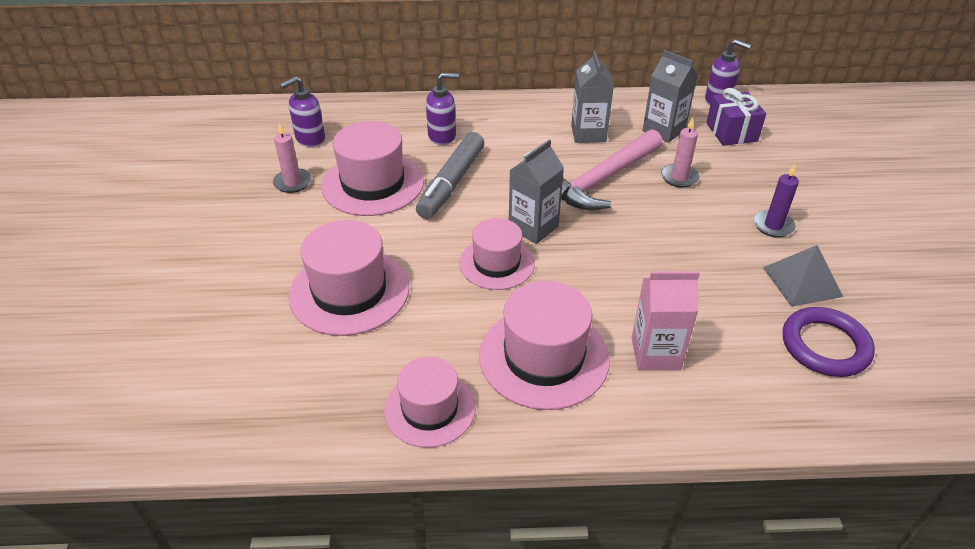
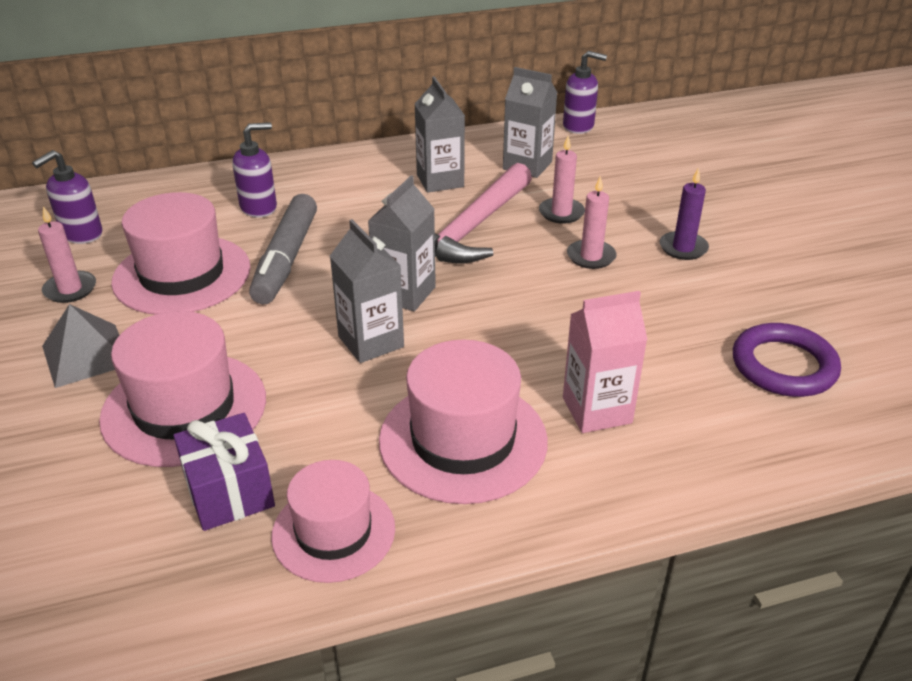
camera: 15 degrees left, 5 degrees down
pink hat [459,218,535,290] -> grey carton [330,219,404,363]
purple gift [706,88,766,146] -> purple gift moved to [173,413,275,531]
grey pyramid [763,245,843,307] -> grey pyramid moved to [42,304,119,388]
none -> pink candle [567,176,617,269]

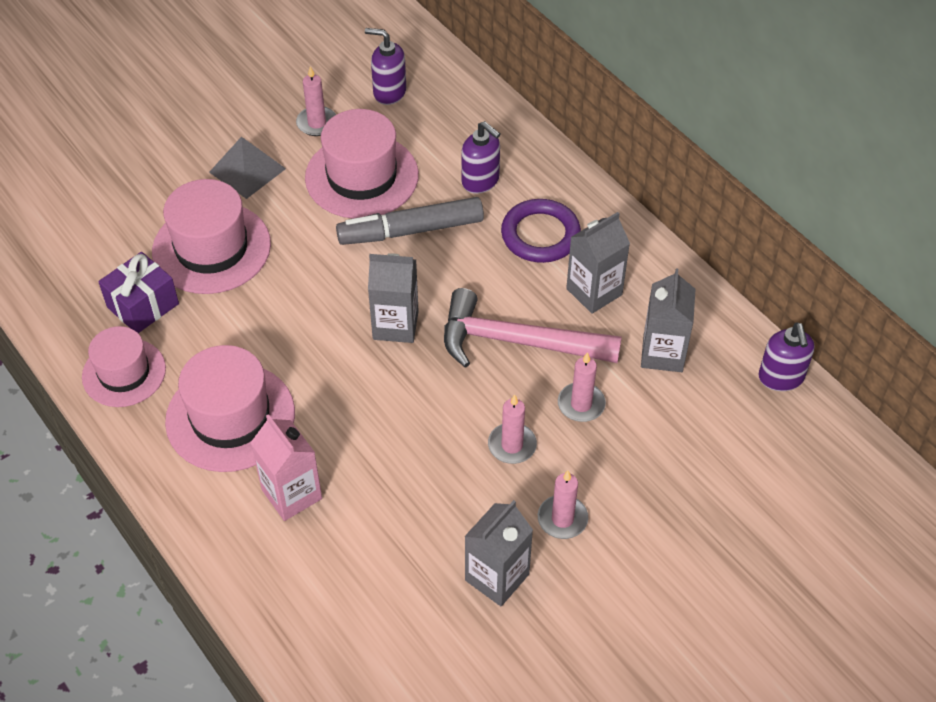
camera: 70 degrees right, 15 degrees up
grey carton [330,219,404,363] -> grey carton moved to [464,500,533,606]
purple candle [660,168,709,260] -> pink candle [538,471,588,539]
purple ring [733,323,841,397] -> purple ring moved to [501,199,581,263]

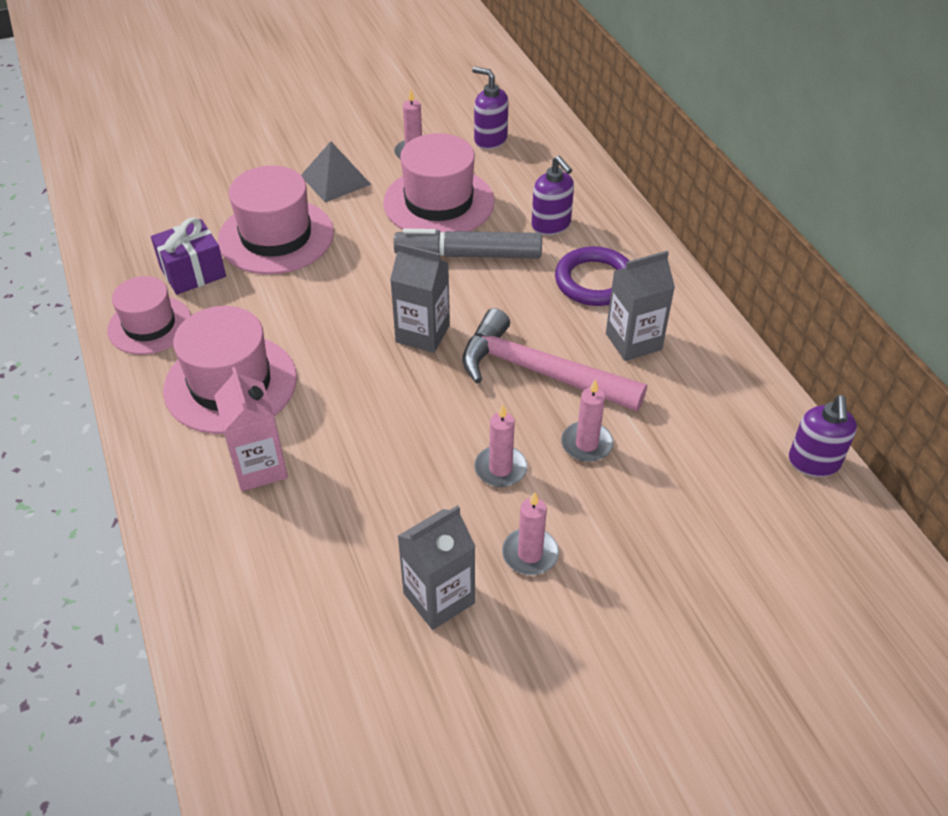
camera: 15 degrees right, 5 degrees down
grey carton [641,268,696,372] -> none

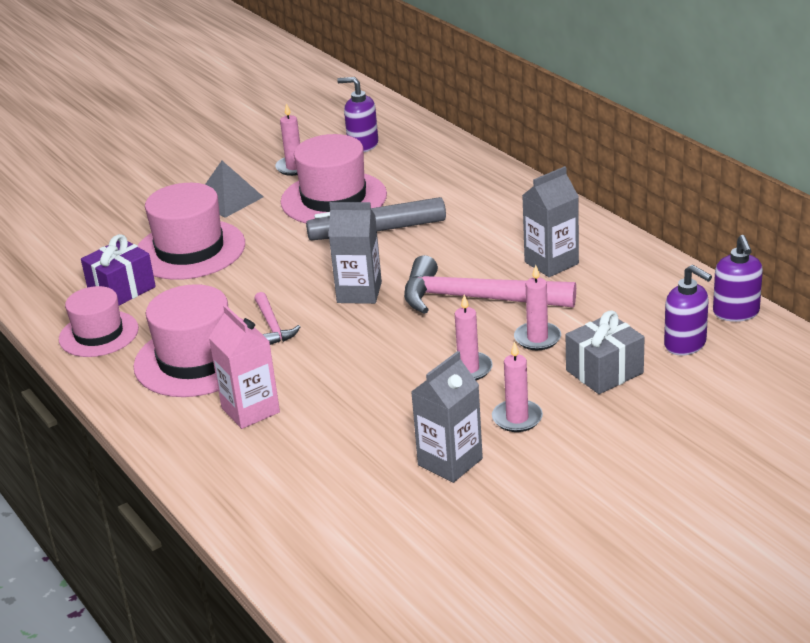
camera: 10 degrees left, 15 degrees down
purple soap dispenser [532,156,574,235] -> purple soap dispenser moved to [664,265,712,355]
purple ring [555,246,629,306] -> none
none -> pink hammer [254,292,301,345]
none -> grey gift [566,310,645,394]

